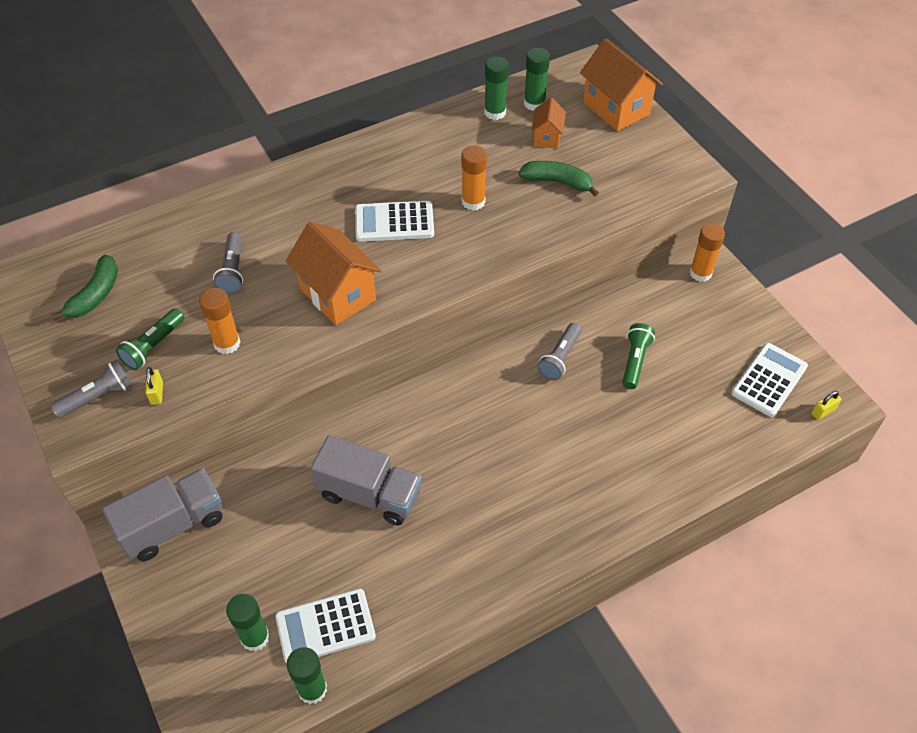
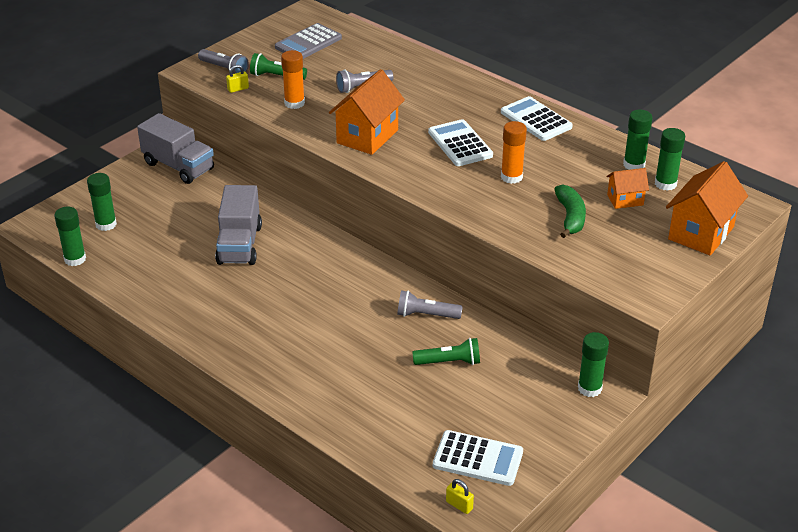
camera: 70 degrees right, 15 degrees down
green banana [51,255,118,320] -> grey calculator [275,23,342,59]
white calculator [275,589,376,664] -> white calculator moved to [501,96,573,141]
orange glue stick [690,223,725,282] -> green glue stick [578,332,609,397]

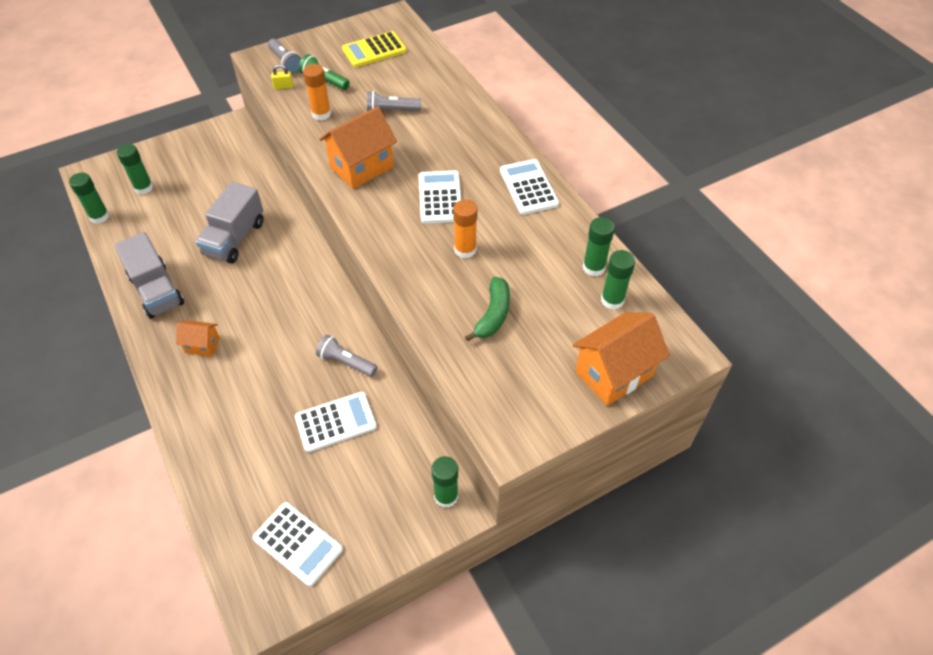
camera: 20 degrees right, 15 degrees up
grey truck [137,113,214,184] -> grey truck moved to [114,232,184,319]
grey calculator [275,23,342,59] -> yellow calculator [342,31,407,67]
green flashlight [412,338,480,365] -> white calculator [295,392,377,452]
yellow padlock [446,479,474,514] -> none
orange house [606,168,649,209] -> orange house moved to [176,320,220,357]

